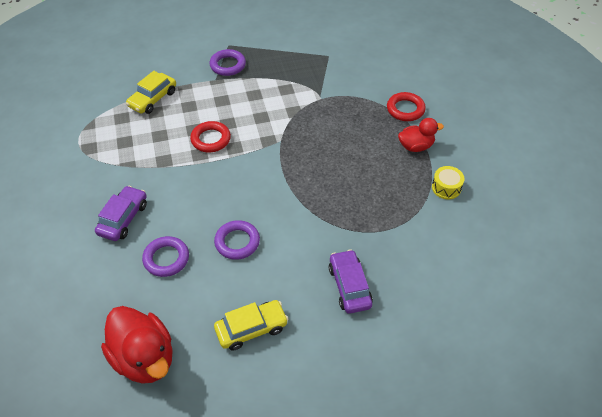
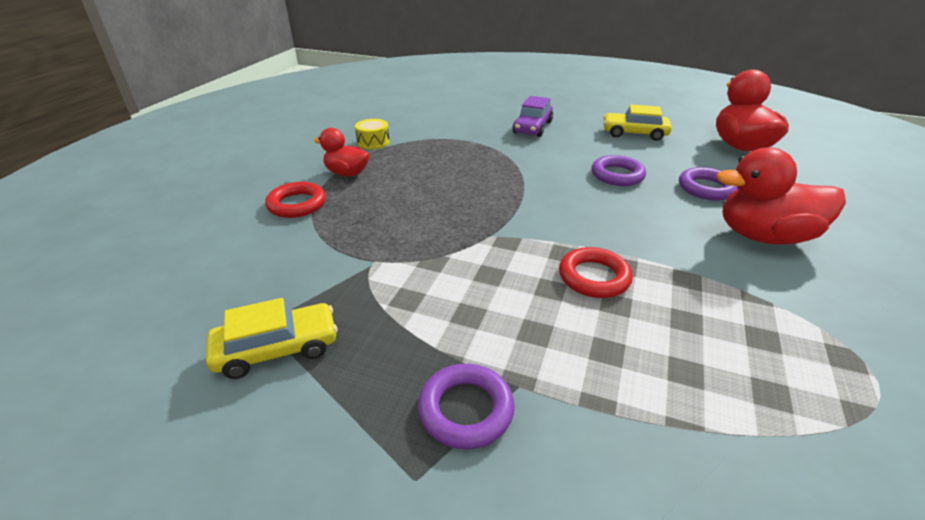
camera: 145 degrees left, 15 degrees down
purple car [95,186,147,241] -> red duck [716,147,846,245]
yellow car [126,71,176,114] -> yellow car moved to [206,298,338,379]

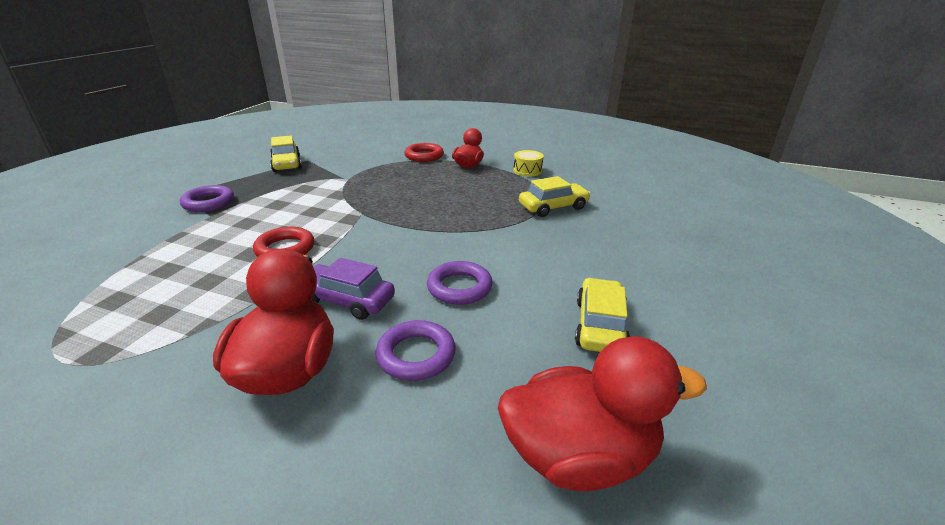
camera: 90 degrees right, 5 degrees down
purple car [513,96,553,137] -> purple car moved to [311,258,395,320]
none -> yellow car [519,176,591,217]

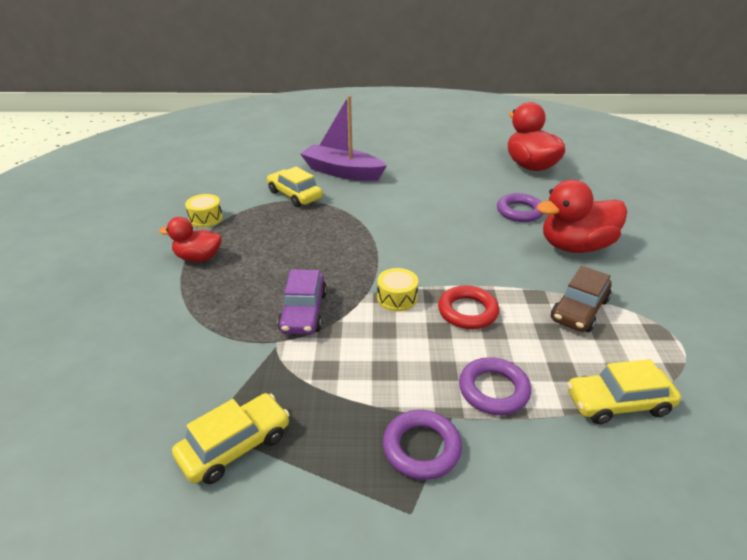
camera: 110 degrees left, 5 degrees up
purple car [311,258,395,320] -> purple car moved to [278,269,327,335]
red ring [405,143,444,162] -> none
purple ring [427,261,493,305] -> purple ring moved to [459,357,531,415]
yellow car [575,278,630,352] -> yellow car moved to [567,359,681,424]
none -> purple boat [300,95,387,181]
none -> yellow drum [377,268,418,312]
none -> brown car [551,266,612,332]

